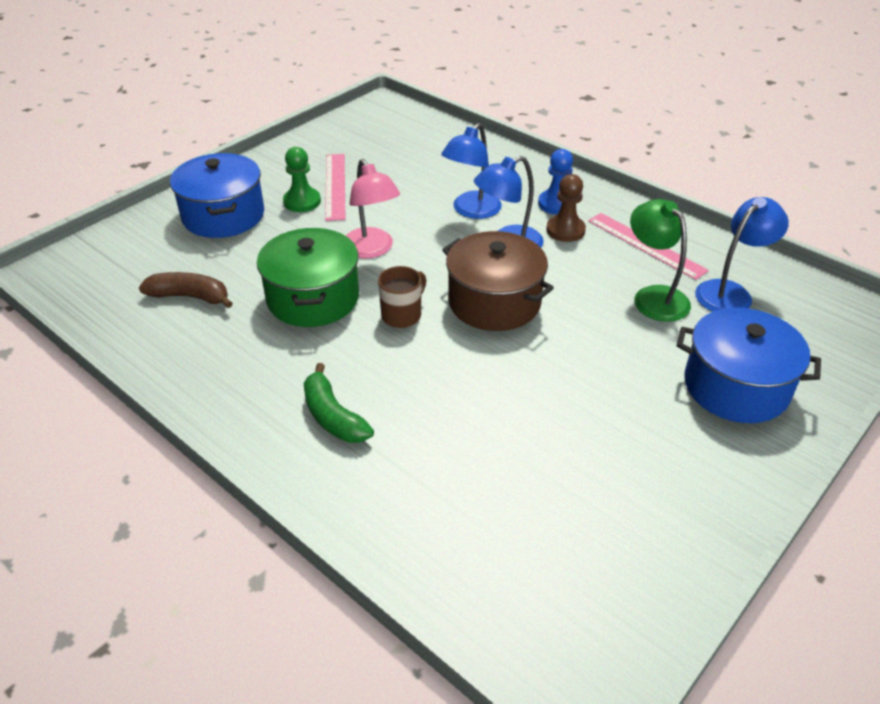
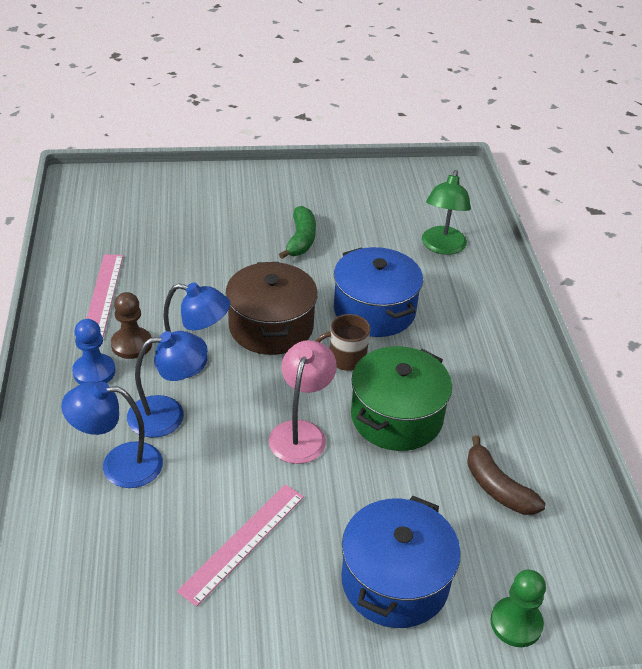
camera: 140 degrees left, 0 degrees up
green pawn [283,147,321,212] -> green pawn moved to [490,570,546,647]
green banana [304,363,374,443] -> green banana moved to [279,206,316,259]
green lamp [630,199,691,322] -> green lamp moved to [422,170,471,255]
blue pot [677,308,821,423] -> blue pot moved to [334,247,423,337]
blue lamp [695,197,789,312] -> blue lamp moved to [61,381,163,488]

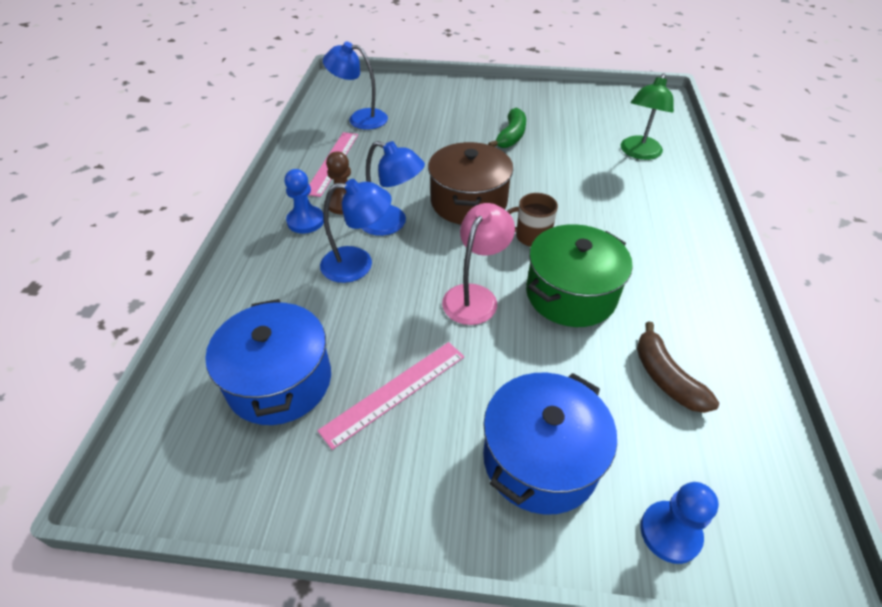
camera: 15 degrees right, 5 degrees up
blue lamp [61,381,163,488] -> blue lamp moved to [323,41,388,130]
blue pot [334,247,423,337] -> blue pot moved to [205,299,331,425]
green pawn [490,570,546,647] -> blue pawn [640,482,719,564]

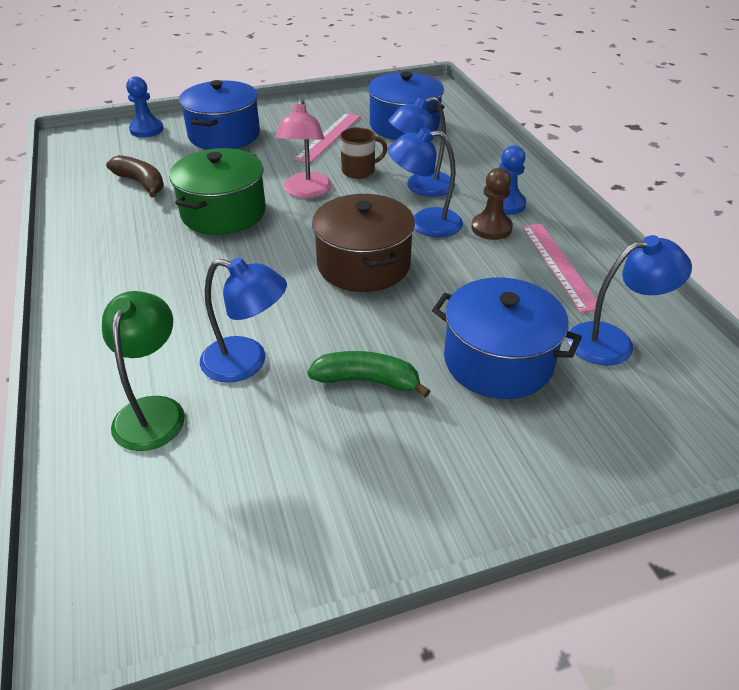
camera: 155 degrees right, 5 degrees down
green banana [488,108,526,148] -> green banana turned 105 degrees clockwise [308,351,430,398]
brown mug [507,193,558,247] -> brown mug moved to [340,127,387,179]
none -> blue lamp [200,257,287,383]
none -> blue pot [432,278,582,399]

